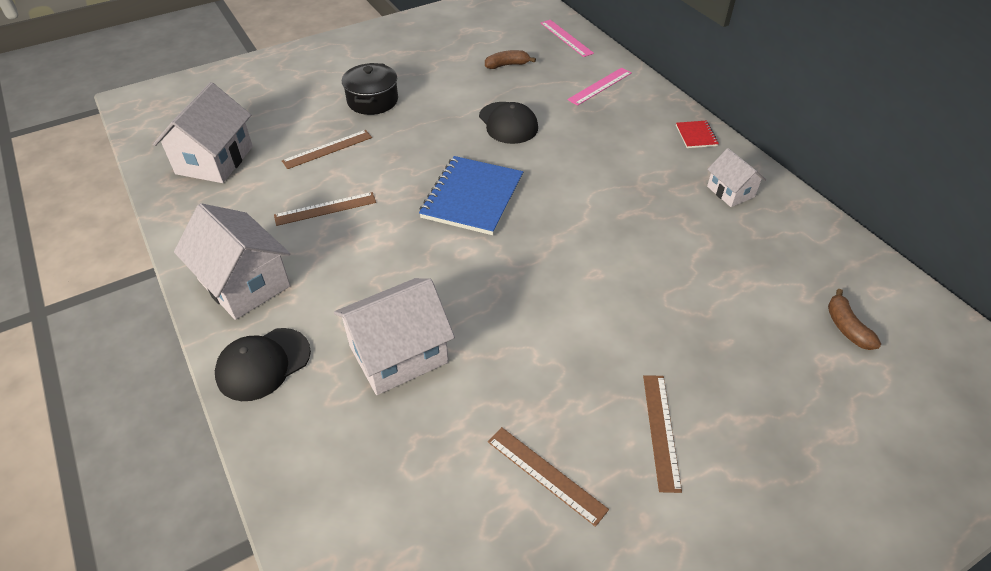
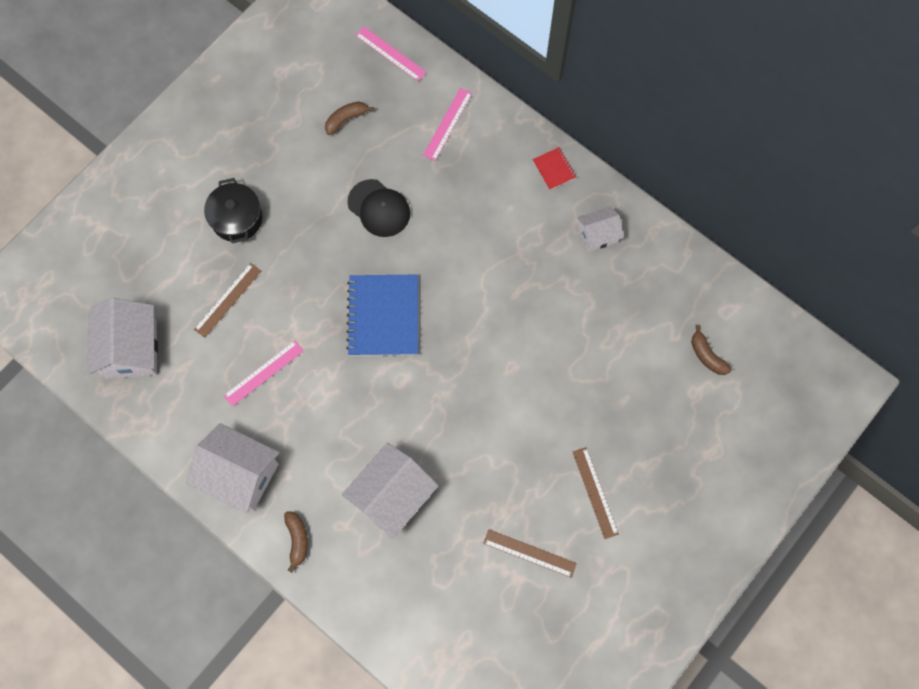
camera: 20 degrees left, 25 degrees up
black cap [215,328,311,401] -> brown banana [284,511,308,573]
brown ruler [274,192,376,226] -> pink ruler [223,340,304,406]
white house [707,148,766,207] -> white house turned 60 degrees counterclockwise [577,207,624,252]

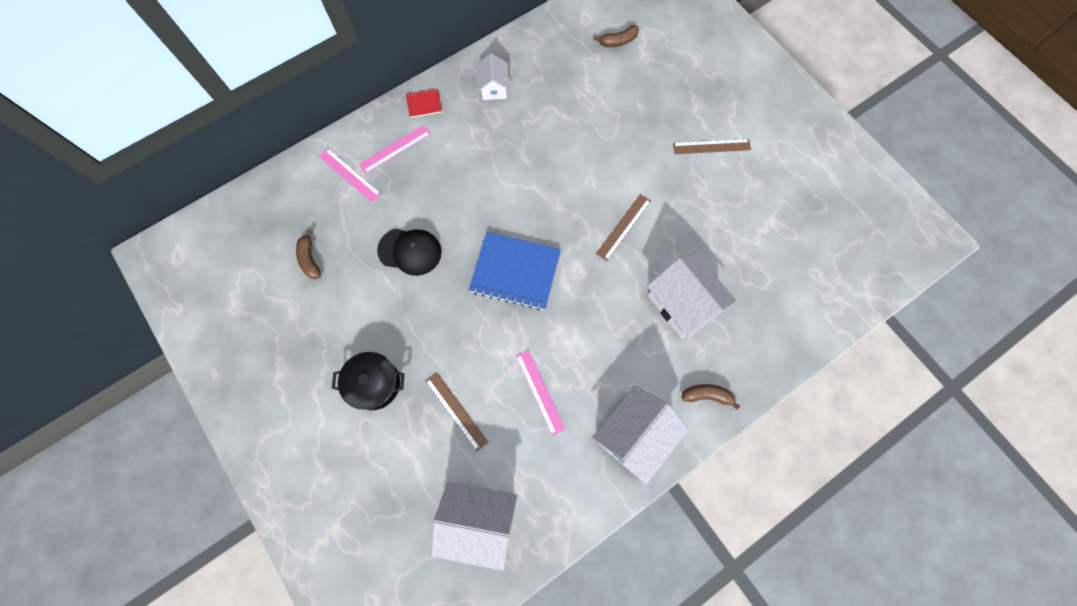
camera: 75 degrees left, 0 degrees up
black cap [347,179,410,237] -> black cap turned 45 degrees clockwise [377,229,442,276]
pink ruler [355,26,426,81] -> pink ruler moved to [359,125,431,174]
brown ruler [483,529,577,578] -> brown ruler moved to [596,194,651,261]

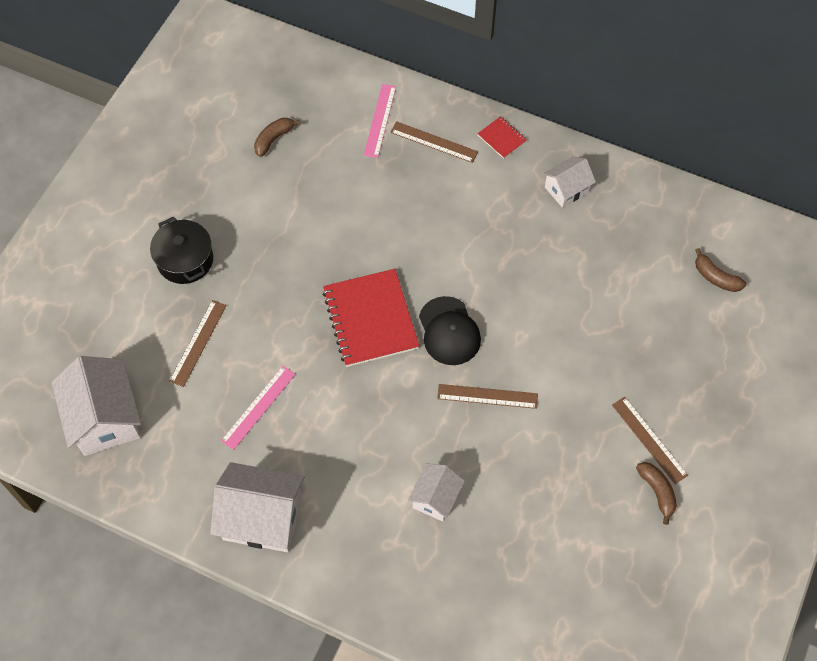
camera: 60 degrees right, 10 degrees down
pink ruler [359,125,431,174] -> brown ruler [390,121,478,163]
black cap [377,229,442,276] -> black cap moved to [419,296,481,365]
blue notebook [469,232,561,310] -> red notebook [323,269,419,367]
white house [647,252,737,338] -> white house [408,463,465,522], size x0.57
brown banana [682,384,740,409] -> brown banana moved to [636,462,677,525]

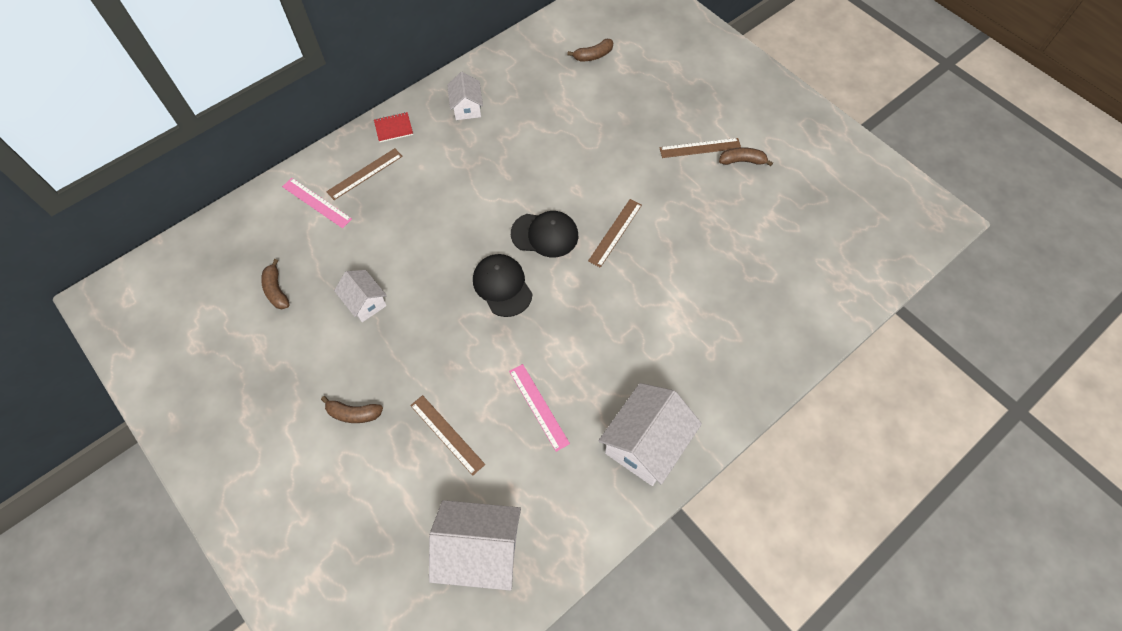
camera: 65 degrees left, 0 degrees up
black pot [150,217,213,284] -> brown banana [321,396,383,423]
red notebook [323,269,419,367] -> black cap [473,254,533,317]
white house [408,463,465,522] -> white house moved to [334,270,387,322]

